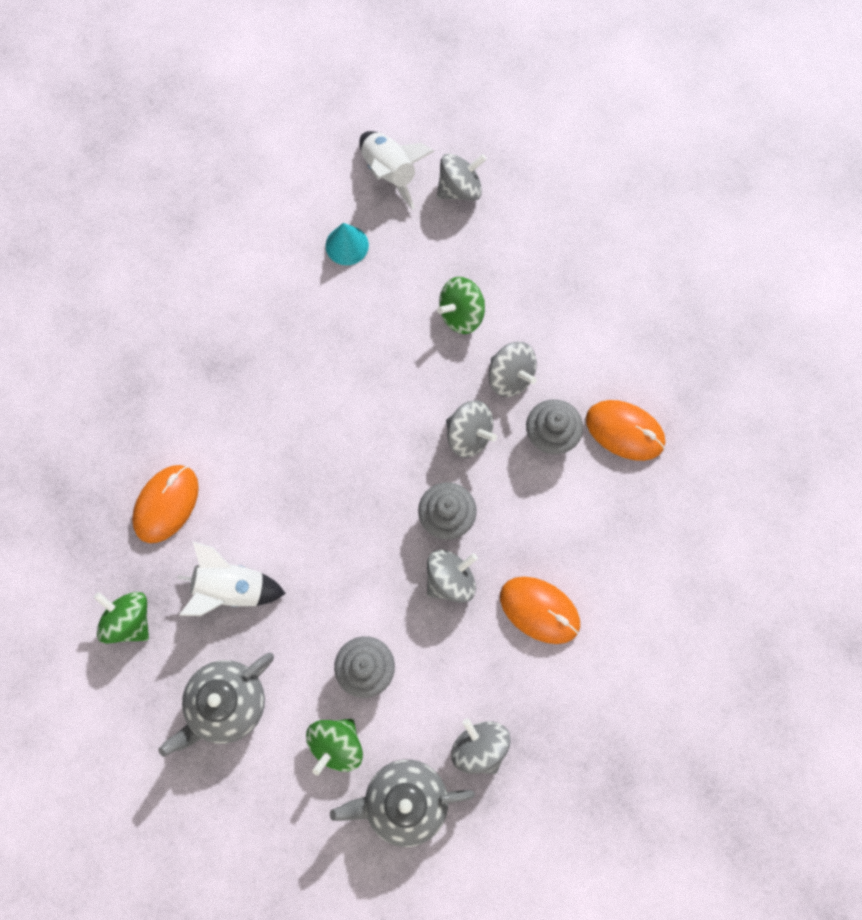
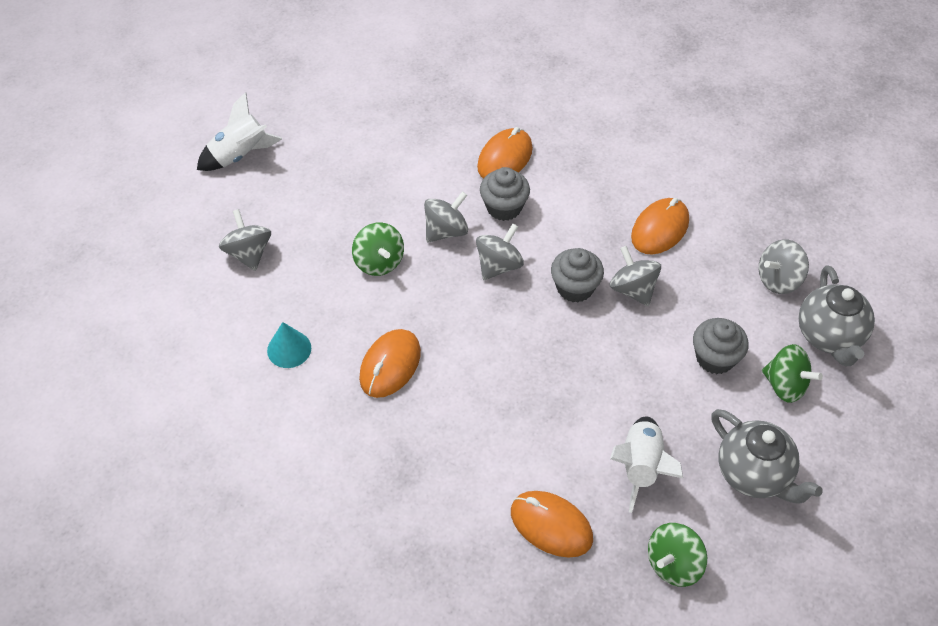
camera: 85 degrees left, 20 degrees down
white rocket [359,131,435,210] -> white rocket moved to [197,92,282,171]
none -> orange mouse [359,329,421,398]

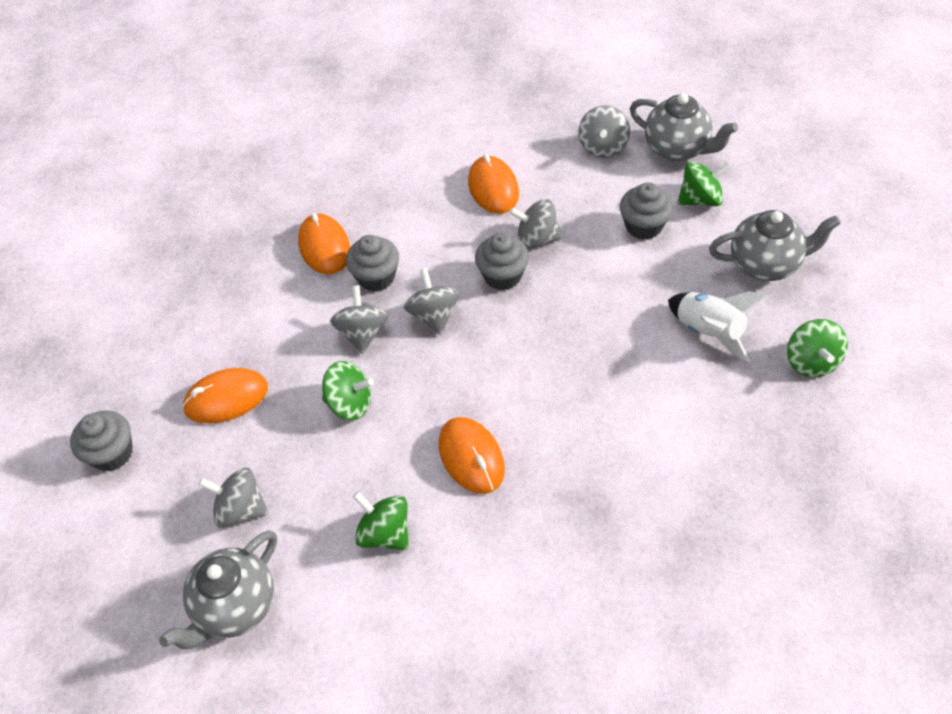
camera: 50 degrees left, 0 degrees up
white rocket [197,92,282,171] -> grey cupcake [70,411,133,471]
turquoise cone [267,322,311,368] -> green spinning top [353,491,409,550]
orange mouse [511,491,593,558] -> orange mouse moved to [182,368,268,423]
none -> grey teapot [159,531,277,649]

